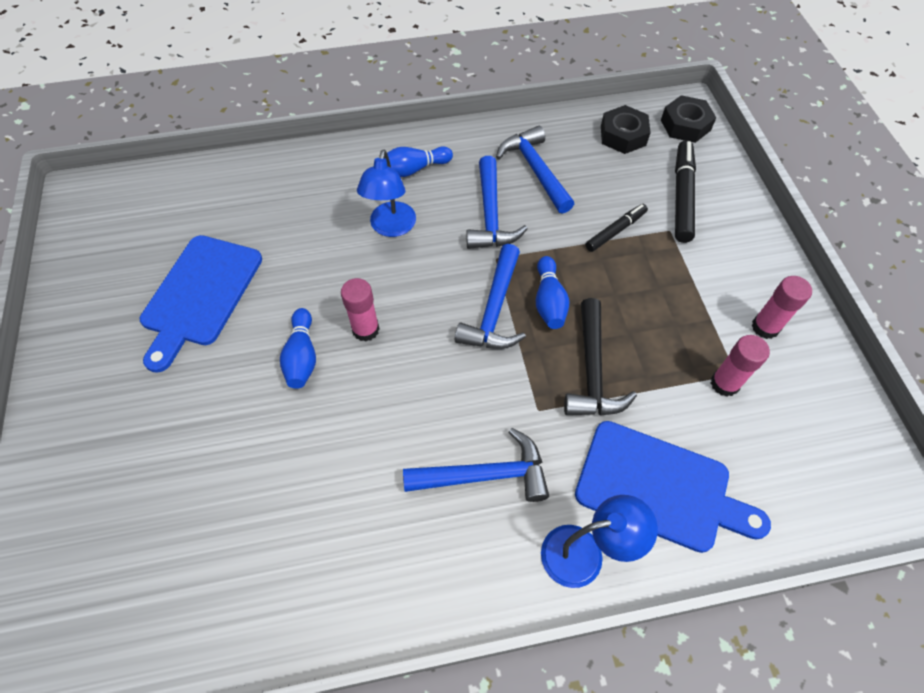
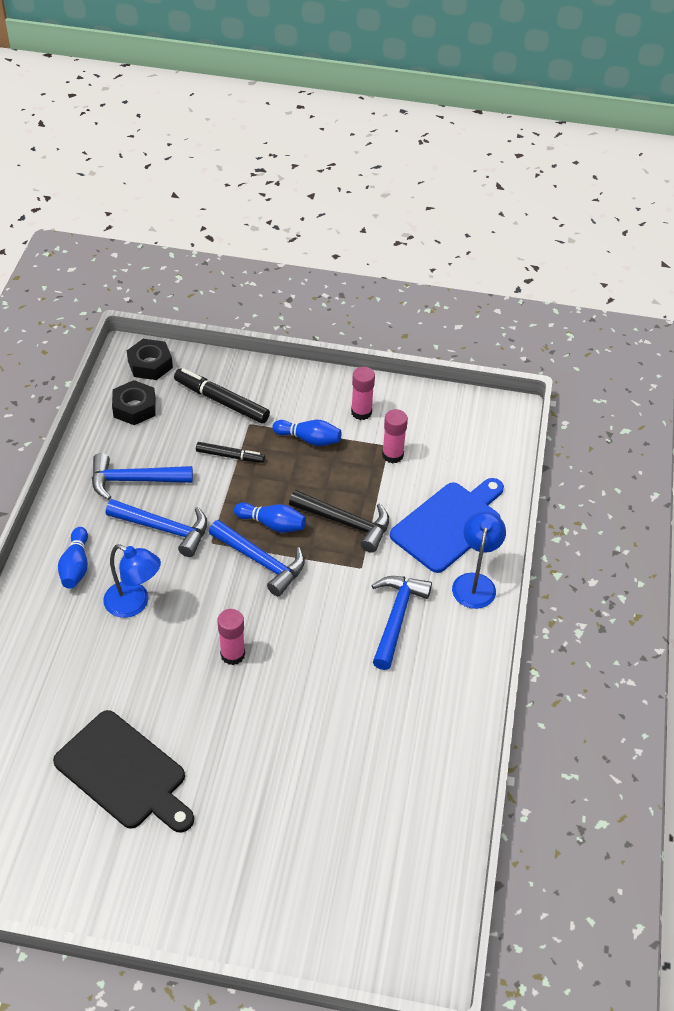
camera: 70 degrees left, 10 degrees down
blue cutting board [140,235,262,373] -> black cutting board [53,710,194,833]
blue bowling pin [280,308,316,389] -> blue bowling pin moved to [272,420,342,446]
black marker [585,204,648,252] -> black marker turned 120 degrees clockwise [196,442,265,463]

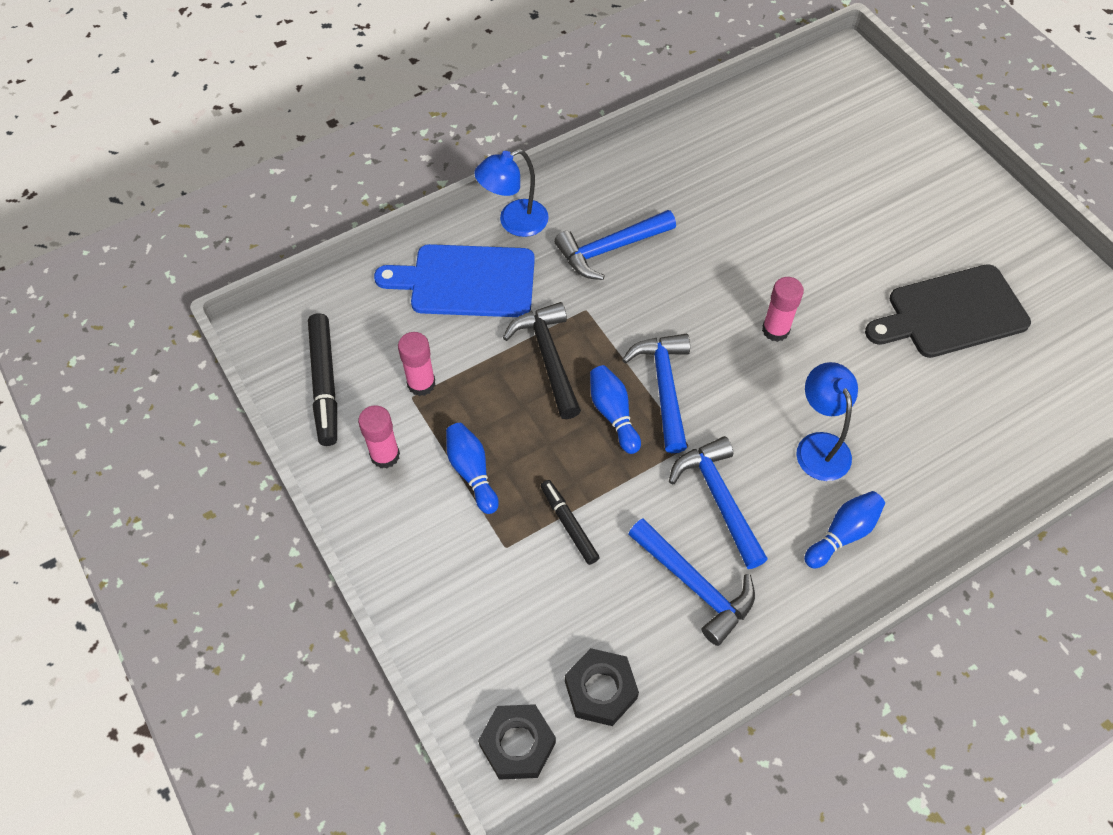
camera: 130 degrees left, 10 degrees up
black cutting board [53,710,194,833] -> black cutting board turned 105 degrees counterclockwise [865,264,1031,358]
black marker [174,368,270,424] -> black marker moved to [308,313,337,446]

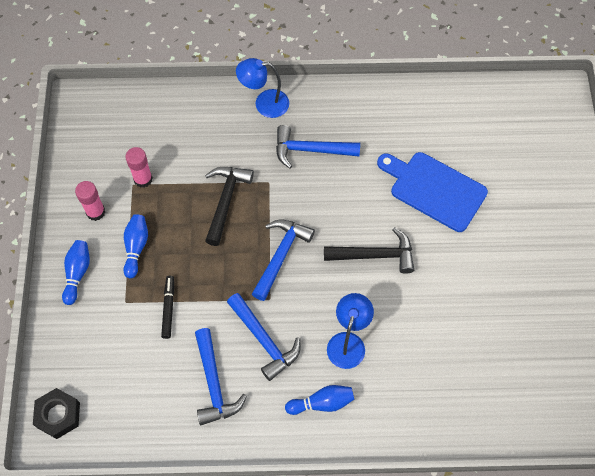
camera: 30 degrees right, 5 degrees up
black marker [308,313,337,446] -> none
blue cutting board [374,244,535,317] -> blue cutting board moved to [377,152,488,232]
black nut [565,648,639,726] -> none
blue bowling pin [590,365,641,454] -> blue bowling pin moved to [62,240,90,305]
blue hammer [669,436,768,569] -> blue hammer turned 135 degrees clockwise [227,293,300,381]
pink glue stick [762,277,804,342] -> black hammer [324,227,414,274]
black cutting board [865,264,1031,358] -> none

